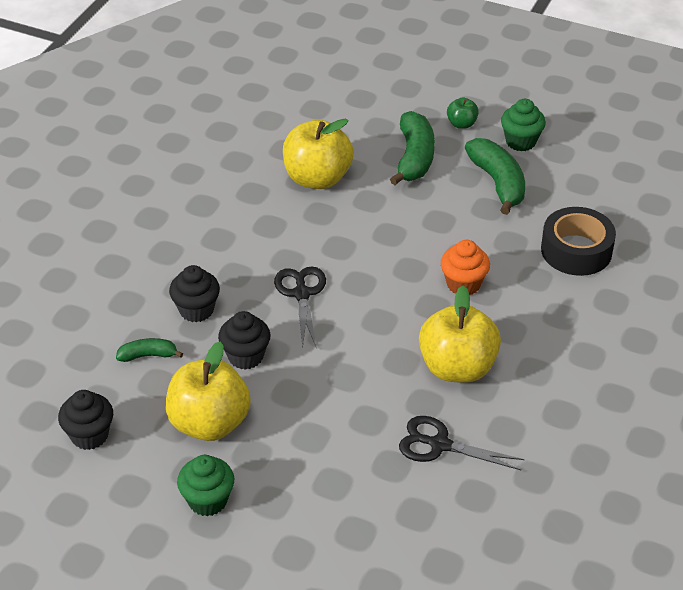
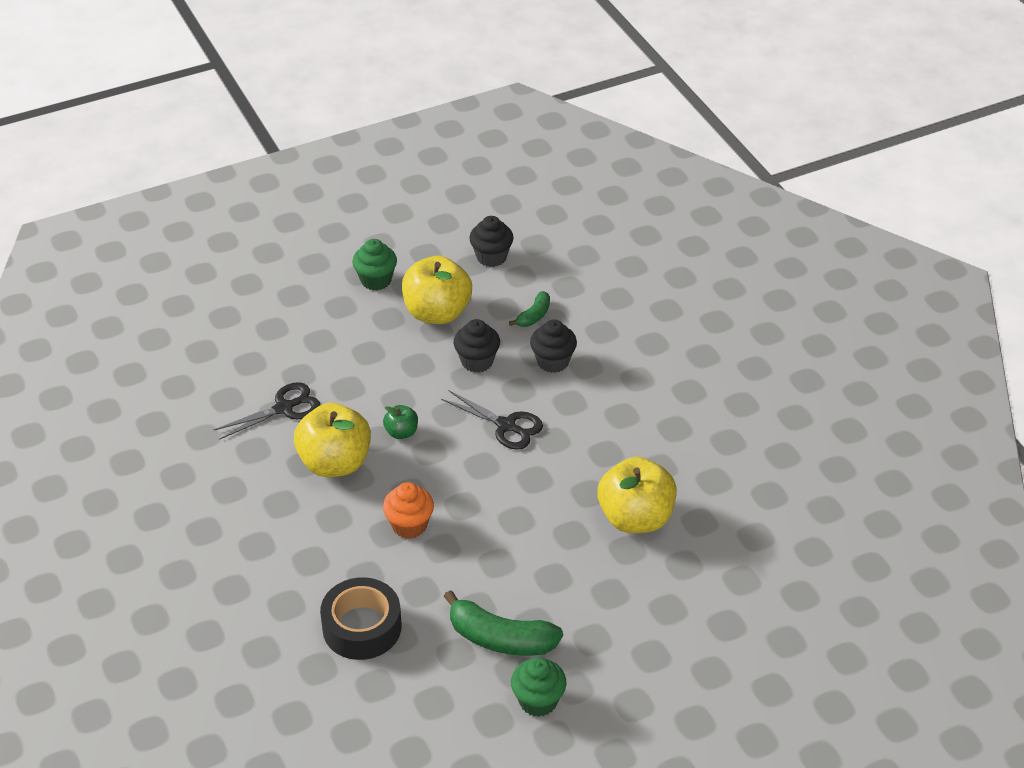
camera: 130 degrees right, 0 degrees up
green banana [390,111,435,185] -> none
green apple [447,98,479,129] -> green apple moved to [383,405,418,439]

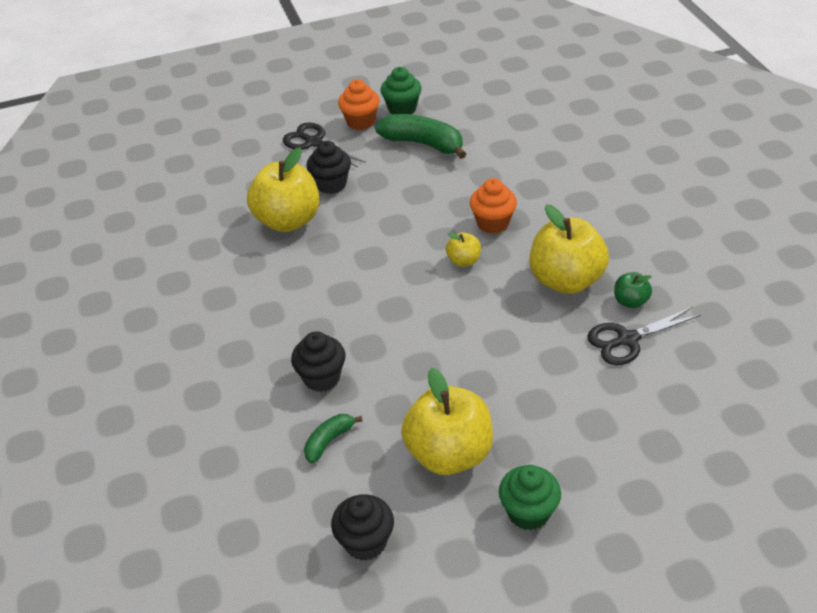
camera: 170 degrees left, 0 degrees up
black tape [320,577,402,660] -> none
green apple [383,405,418,439] -> green apple moved to [614,272,652,308]
black scissors [441,391,543,450] -> black scissors moved to [283,122,366,167]
black cupcake [453,319,500,373] -> black cupcake moved to [307,141,351,194]
none -> orange cupcake [338,79,380,130]
none -> yellow apple [446,232,481,267]

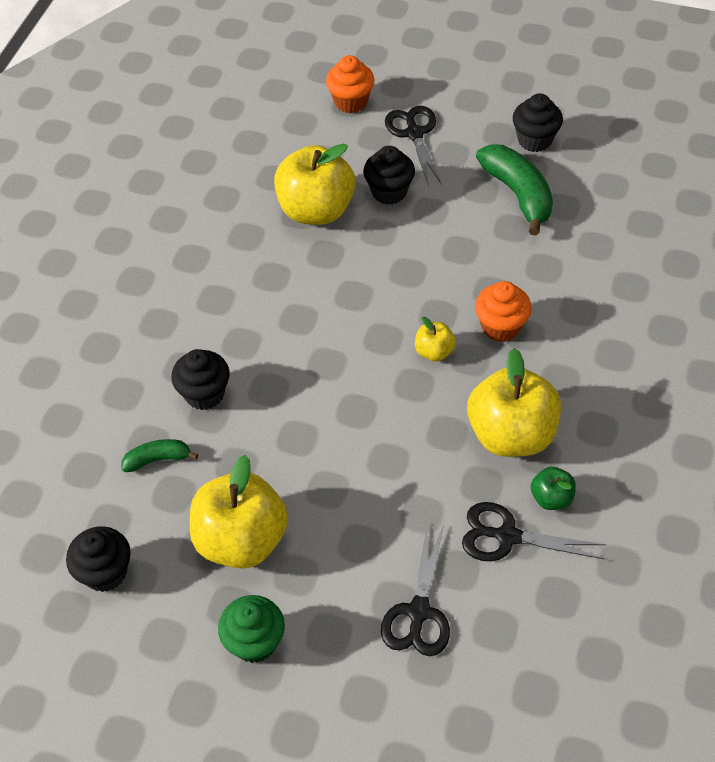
camera: 35 degrees right, 10 degrees up
orange cupcake [338,79,380,130] -> orange cupcake moved to [326,55,374,113]
green cupcake [381,67,422,114] -> black cupcake [513,93,563,152]
none -> black scissors [381,525,450,656]

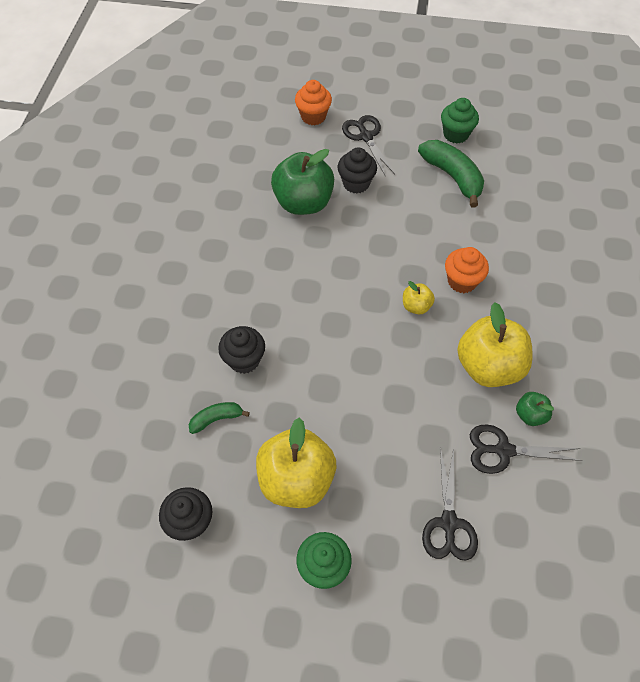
camera: 10 degrees left, 5 degrees up
yellow apple [274,143,355,225] -> green apple [271,149,334,215]
black cupcake [513,93,563,152] -> green cupcake [441,98,479,144]

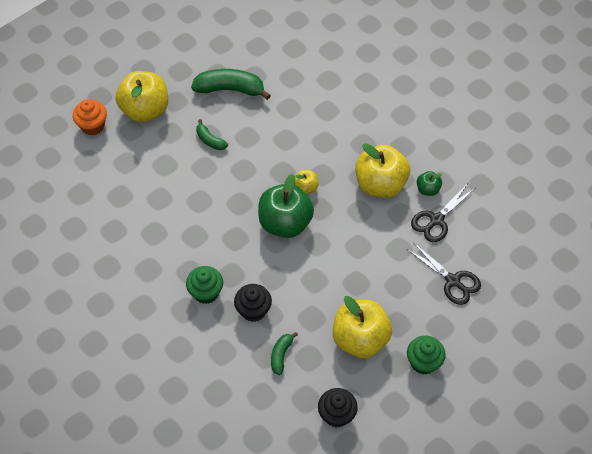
camera: 50 degrees left, 0 degrees up
green apple [271,149,334,215] -> green apple moved to [258,174,314,238]
black cupcake [338,147,377,193] -> none
black scissors [342,115,395,177] -> yellow apple [115,71,168,122]
green cupcake [441,98,479,144] -> green cupcake moved to [186,266,223,304]
orange cupcake [445,247,489,293] -> none
none -> green banana [196,119,228,150]

